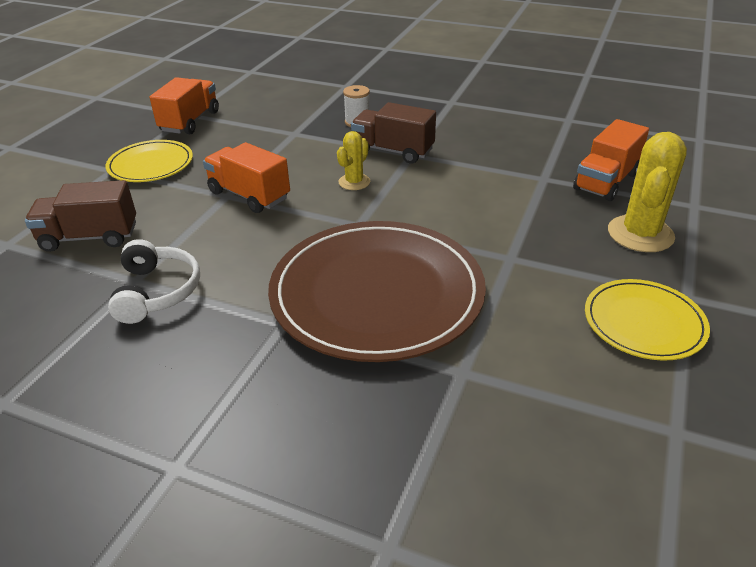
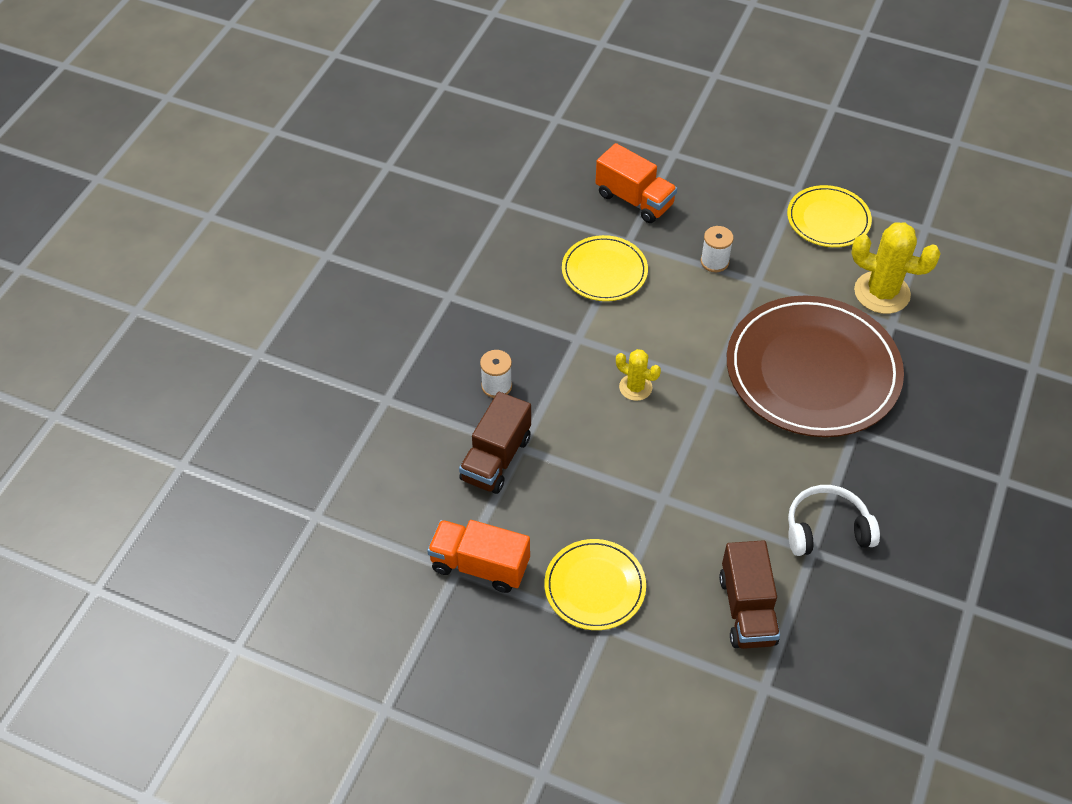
camera: 90 degrees left, 15 degrees up
orange truck [203,142,290,213] -> none
brown truck [351,102,436,164] -> brown truck moved to [459,392,531,494]
yellow cactus [608,132,687,252] -> yellow cactus moved to [852,222,941,314]
none -> yellow plate [562,235,648,301]
none -> white spool [701,226,734,272]

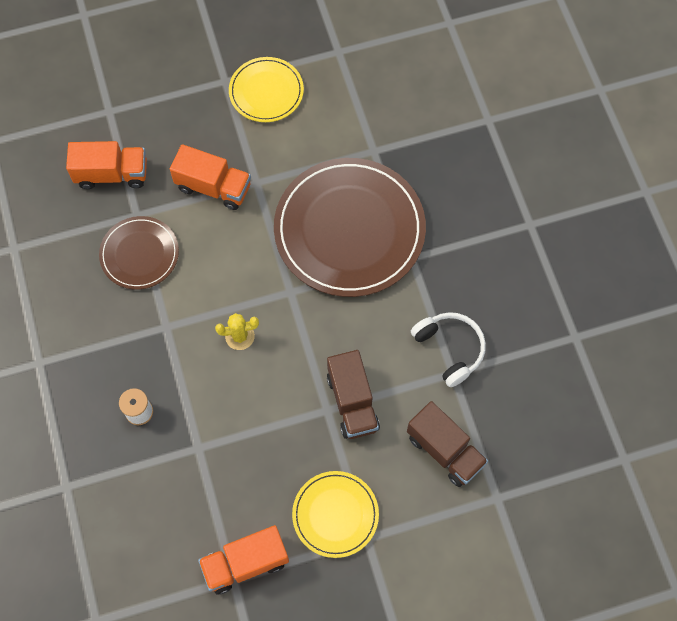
camera: 40 degrees left, 15 degrees up
brown truck [459,392,531,494] -> brown truck moved to [327,350,380,439]
yellow plate [562,235,648,301] -> brown plate [99,216,179,289]
white spool [701,226,734,272] -> orange truck [170,144,251,210]
white headphones [788,485,880,556] -> white headphones turned 105 degrees clockwise [411,312,486,387]
yellow cactus [852,222,941,314] -> none

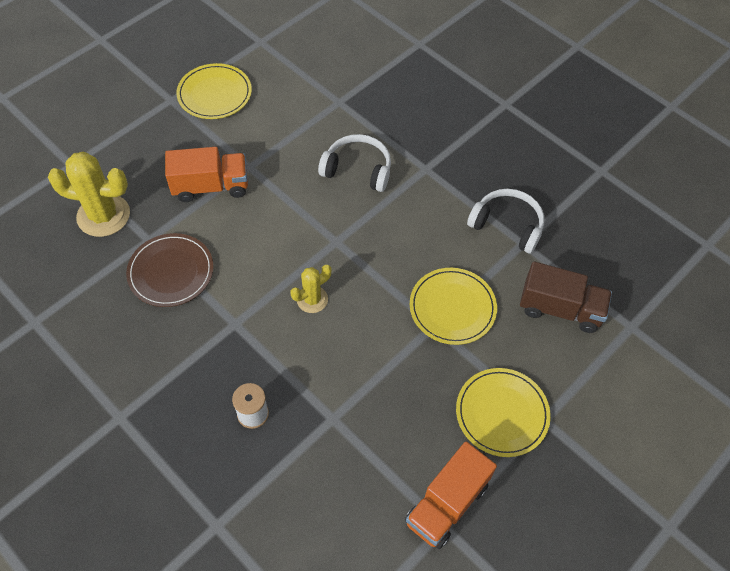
camera: 30 degrees left, 10 degrees down
orange truck [66,141,147,189] -> yellow cactus [48,152,130,237]
brown plate [274,158,426,297] -> white headphones [318,134,391,192]
brown truck [327,350,380,439] -> yellow plate [410,268,497,345]

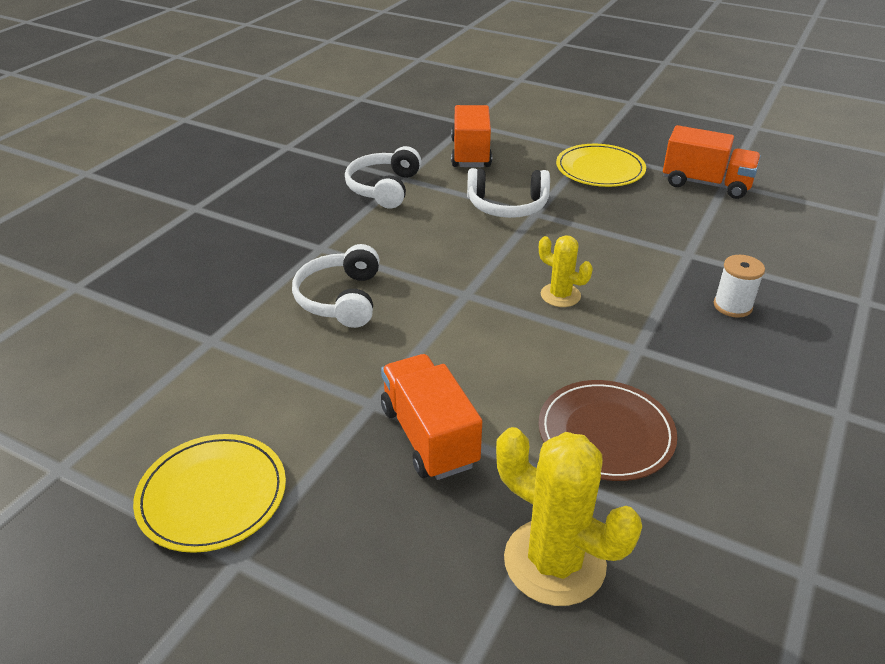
camera: 105 degrees left, 20 degrees down
yellow cactus [48,152,130,237] -> yellow cactus turned 45 degrees counterclockwise [496,427,642,606]
yellow plate [410,268,497,345] -> white headphones [467,168,550,218]
brown truck [520,262,612,333] -> orange truck [451,105,492,167]

